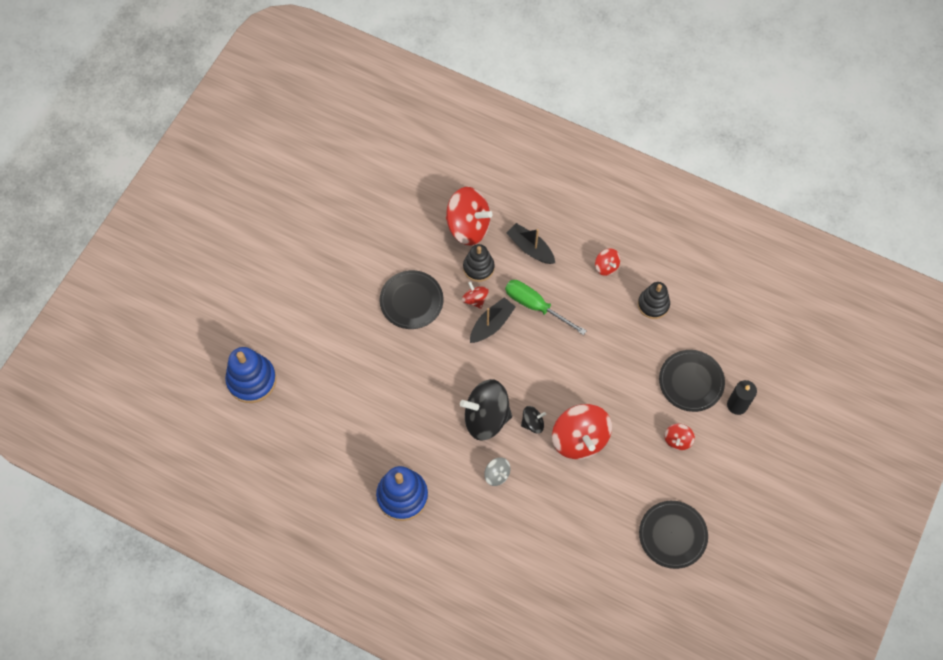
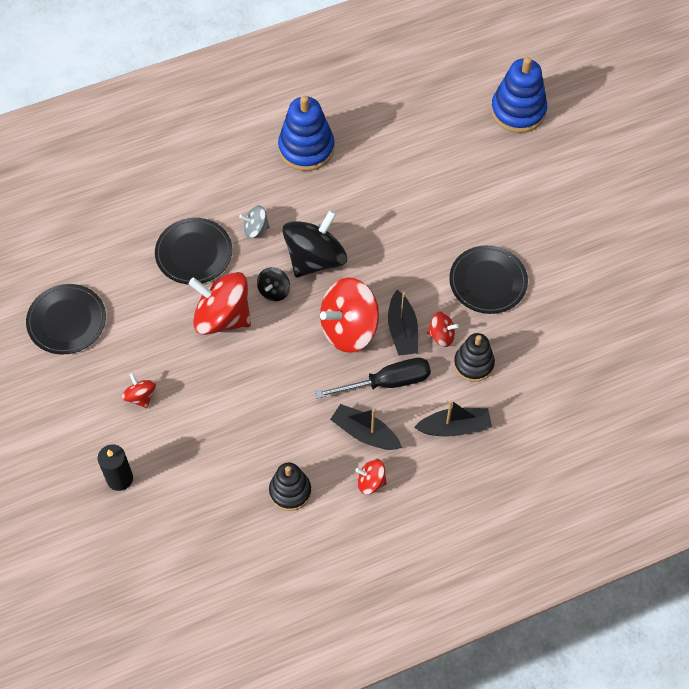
camera: 130 degrees right, 5 degrees down
red spinning top [446,187,493,245] -> red spinning top moved to [320,278,379,353]
green screwdriver [505,280,587,335] -> black screwdriver [315,358,431,399]
black plate [659,350,725,412] -> black plate moved to [155,218,232,285]
none -> black boat [330,404,402,450]

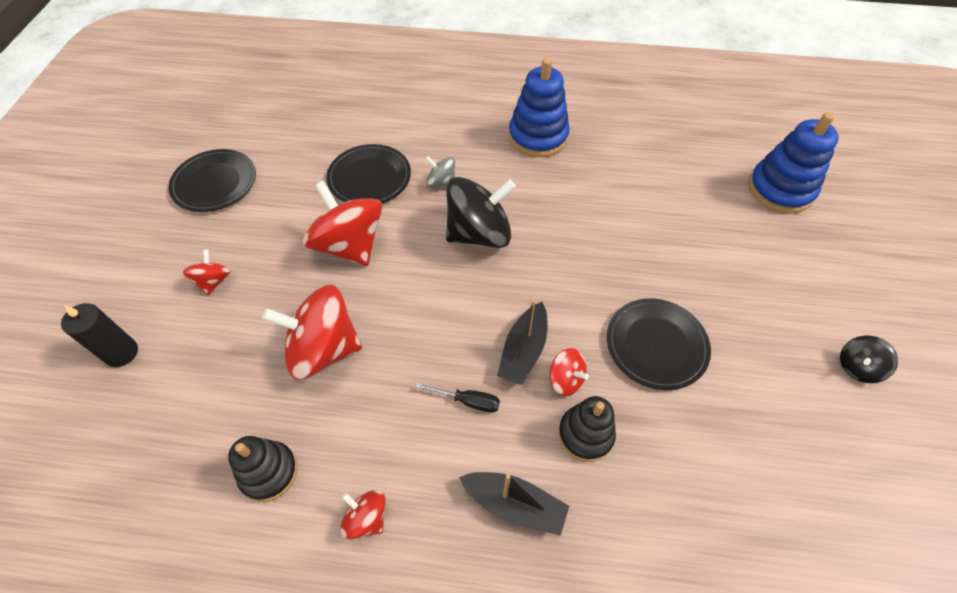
camera: 30 degrees right, 5 degrees down
black spinning top [257,267,290,301] -> black spinning top moved to [840,336,898,383]
black screwdriver [315,358,431,399] -> black screwdriver [416,383,500,413], size x0.55
red spinning top [320,278,379,353] -> red spinning top moved to [262,285,362,380]
black boat [330,404,402,450] -> none

